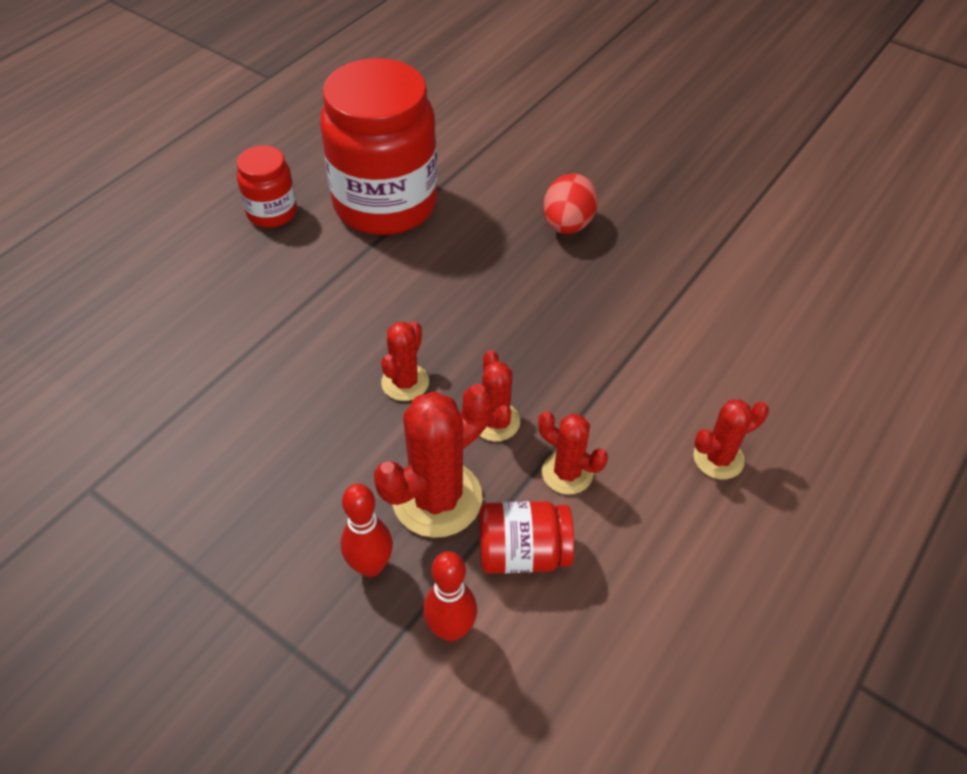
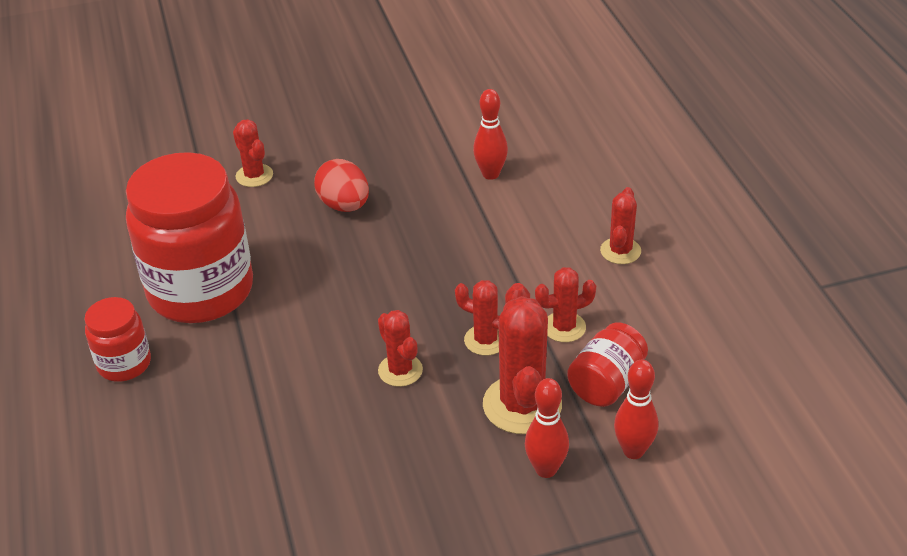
camera: 50 degrees left, 10 degrees down
none -> red cactus [233,119,273,187]
none -> red bowling pin [473,89,508,180]

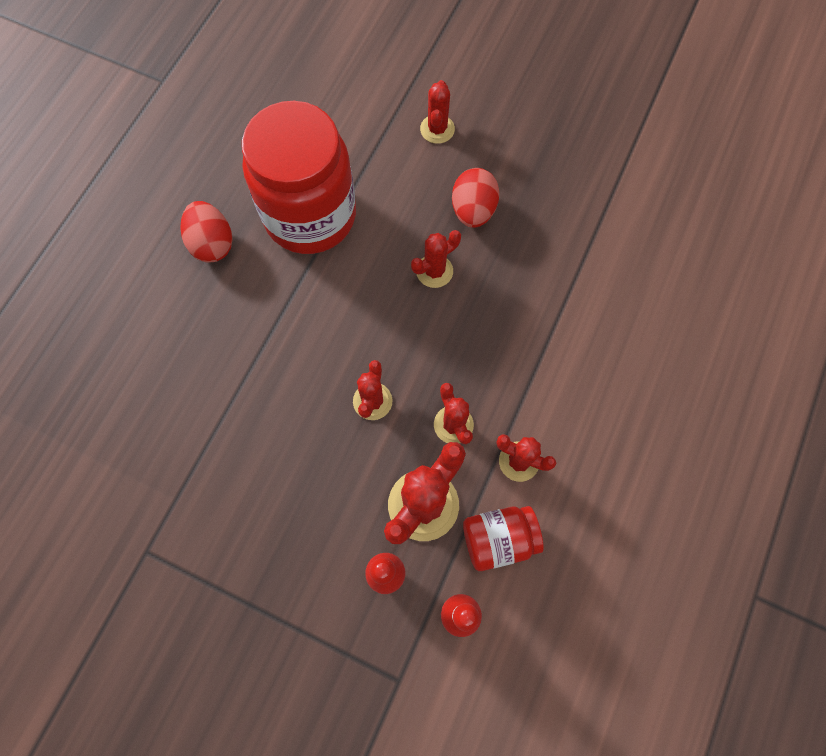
camera: 40 degrees right, 30 degrees up
red jar [84,297,151,382] -> red egg [181,201,233,263]
red bowling pin [473,89,508,180] -> none
red cactus [600,187,641,264] -> red cactus moved to [411,230,461,288]

